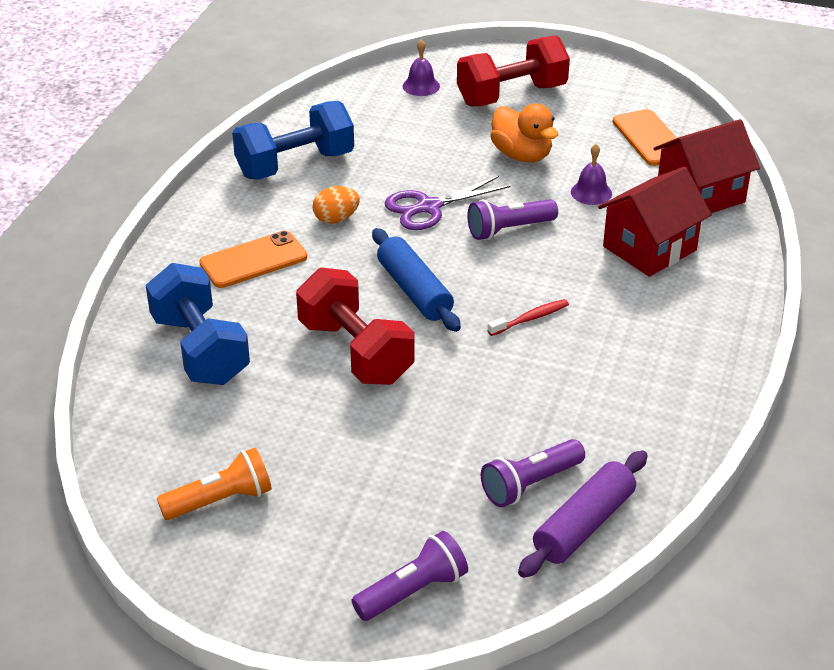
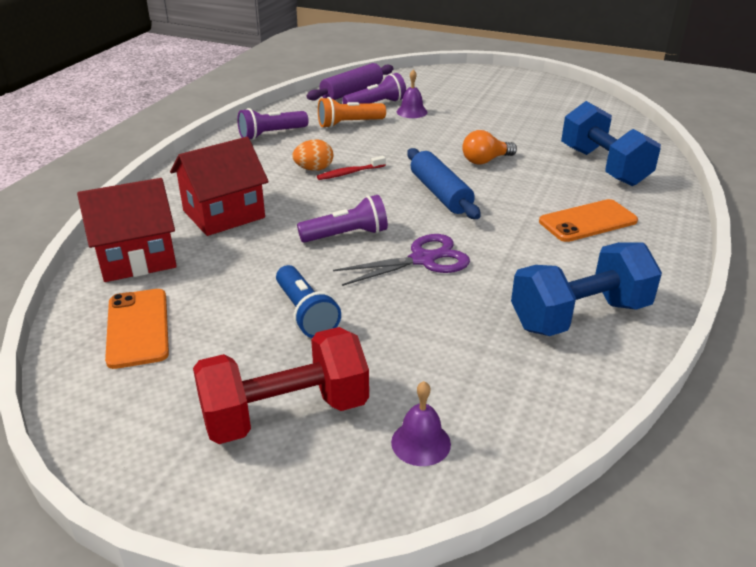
camera: 175 degrees left, 5 degrees down
orange flashlight [157,448,272,520] -> orange flashlight moved to [318,97,386,128]
red dumbbell [296,267,414,385] -> orange light bulb [462,130,517,165]
orange egg [313,186,360,224] -> orange egg moved to [292,140,333,171]
purple flashlight [352,531,468,621] -> purple flashlight moved to [237,108,308,140]
orange duck [490,103,558,162] -> blue flashlight [276,265,341,338]
purple bell [571,144,612,205] -> purple bell moved to [397,69,427,118]

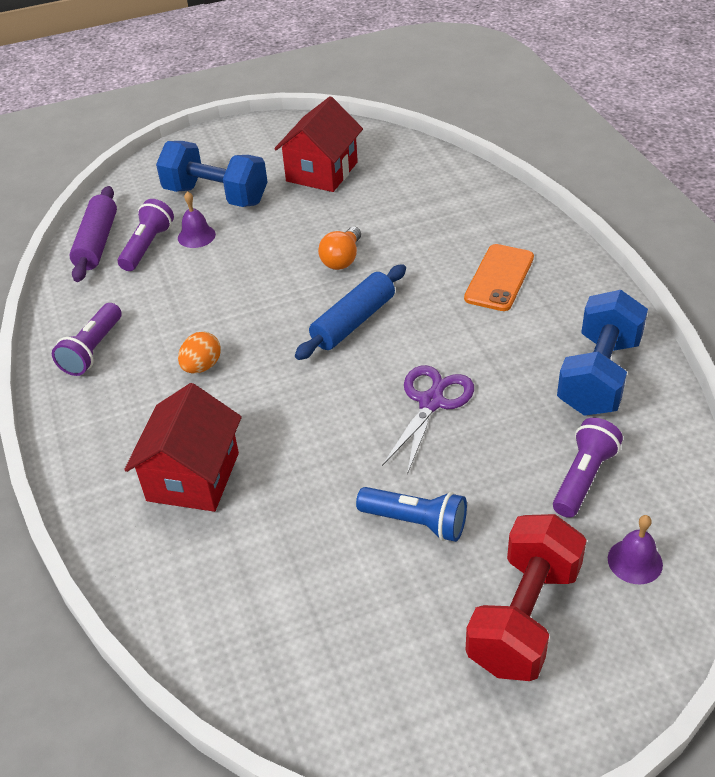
camera: 40 degrees left, 10 degrees up
red house [77,178,177,282] -> red house moved to [274,96,363,192]
orange phone [105,289,169,369] -> none
purple flashlight [297,195,388,243] -> purple flashlight moved to [553,418,623,518]
red toothbrush [317,156,386,180] -> none
orange flashlight [318,97,386,128] -> none
blue rolling pin [407,148,481,219] -> blue rolling pin turned 75 degrees counterclockwise [295,264,406,360]
blue dumbbell [561,101,661,186] -> blue dumbbell moved to [156,141,267,207]

